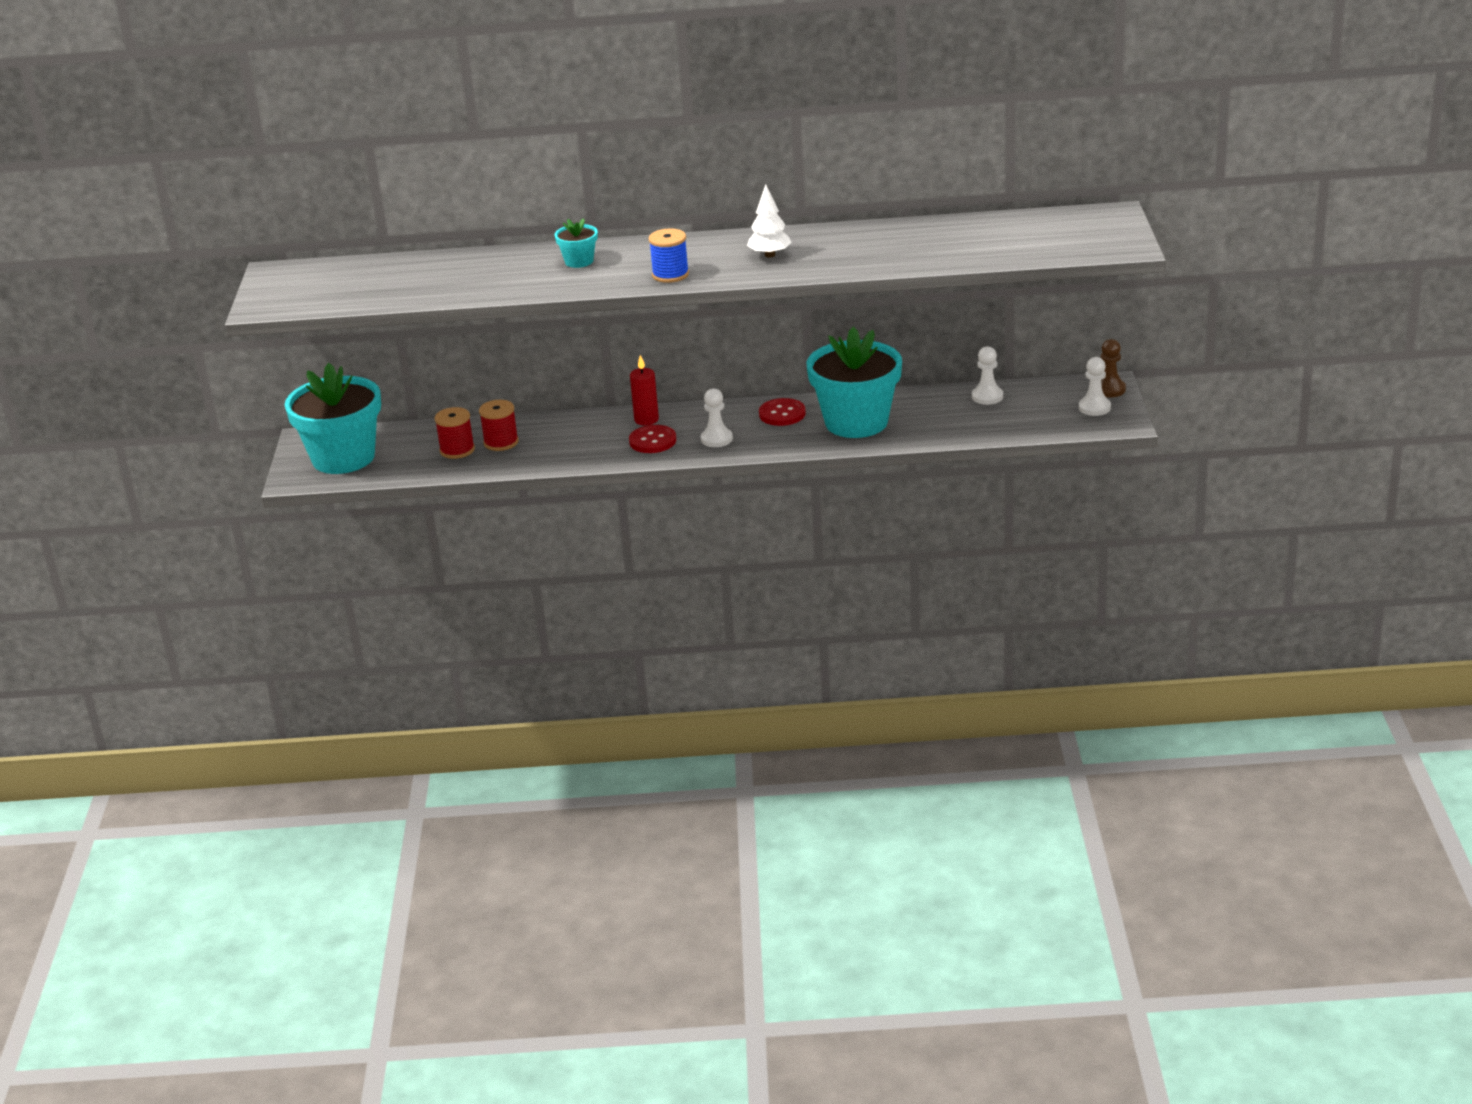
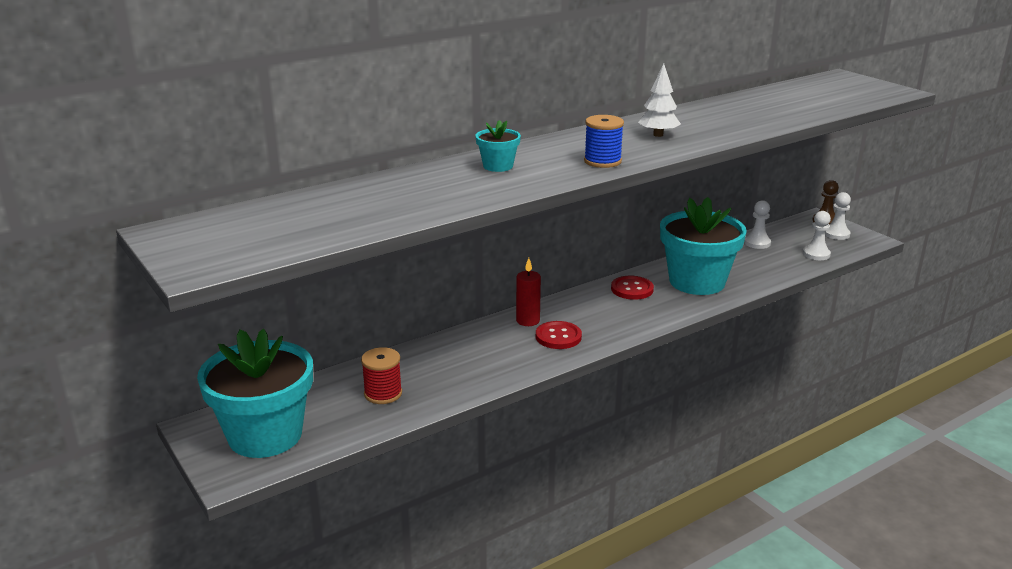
camera: 35 degrees left, 5 degrees down
red spool [479,400,519,451] -> none
white pawn [701,388,733,447] -> white pawn moved to [803,211,831,260]

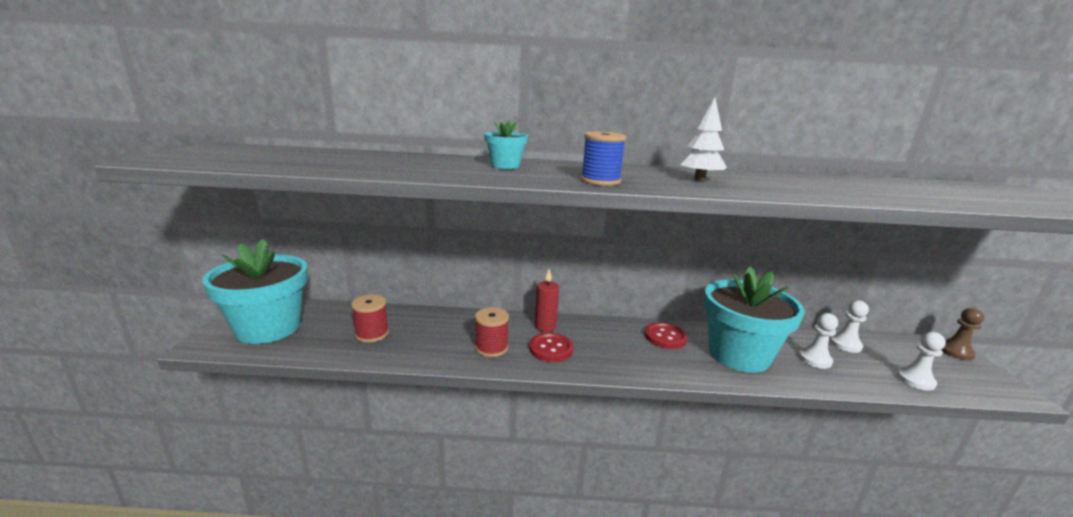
camera: 35 degrees right, 5 degrees down
white pawn [825,192,851,240] -> white pawn moved to [799,313,838,369]
none -> red spool [475,307,509,357]

